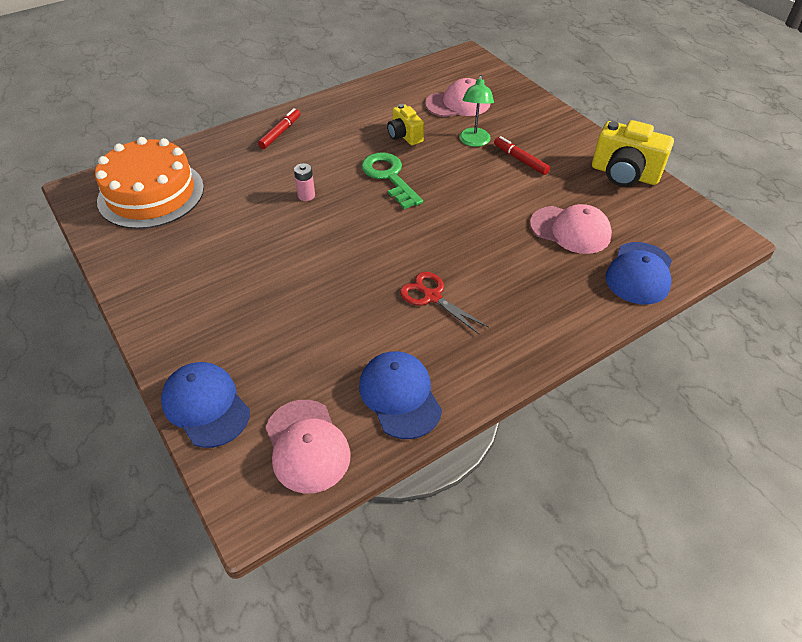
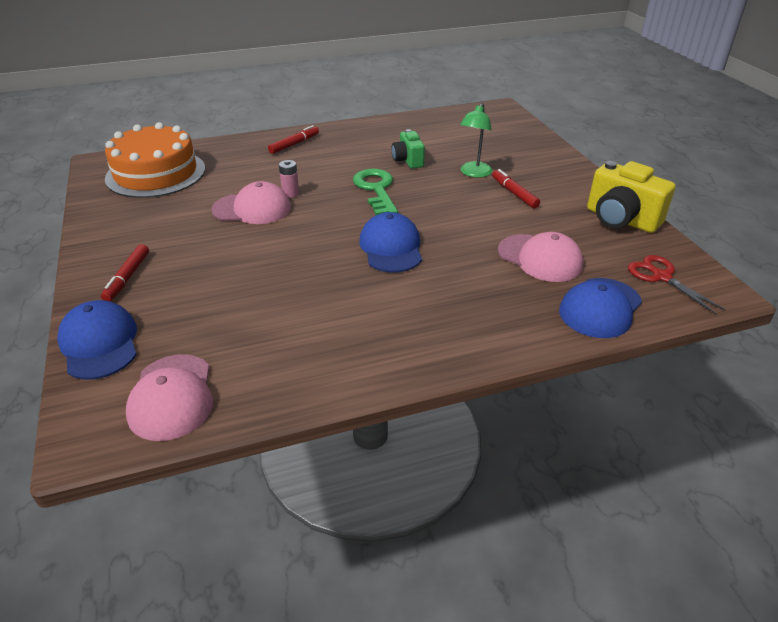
camera: 15 degrees right, 10 degrees down
blue cap [359,351,442,439] -> blue cap moved to [359,212,422,272]
yellow camera [387,104,424,145] -> green camera [391,129,425,168]
red scissors [400,272,489,335] -> red scissors moved to [628,255,726,315]
pink cap [425,78,490,117] -> pink cap moved to [211,181,291,224]
none -> red marker [101,244,149,301]

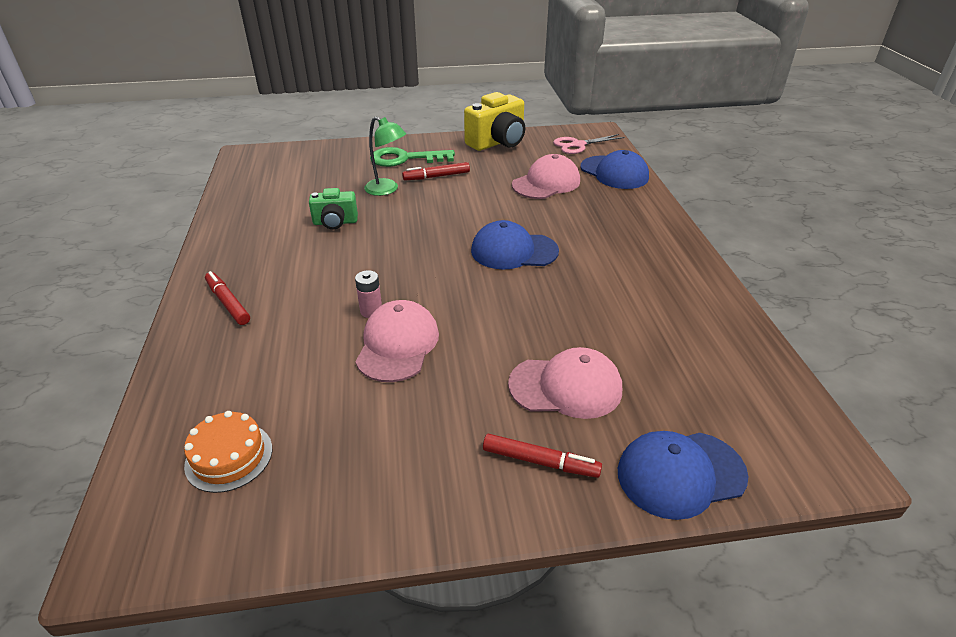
camera: 80 degrees left, 0 degrees up
orange cake [105,122,205,198] -> orange cake [184,411,272,493], size x0.49
pink cap [126,354,213,441] -> pink cap moved to [508,347,622,419]
green key [353,169,398,215] -> green key moved to [370,147,455,167]
red scissors [628,255,726,315] -> pink scissors [553,134,625,154]

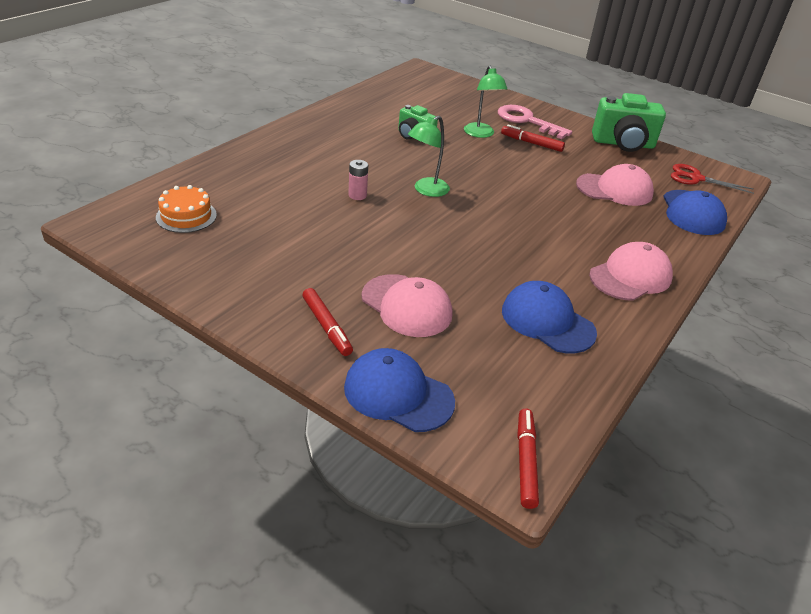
camera: 40 degrees right, 0 degrees up
red marker [205,271,250,325] -> red marker moved to [517,409,539,509]
pink cap [355,300,439,382] -> pink cap moved to [589,242,673,301]
green key [370,147,455,167] -> pink key [498,105,572,139]
yellow camera [464,92,525,151] -> green camera [592,93,666,152]
blue cap [471,220,559,269] -> blue cap moved to [502,281,597,353]
pink scissors [553,134,625,154] -> red scissors [671,164,754,194]
none -> green lamp [408,116,450,197]

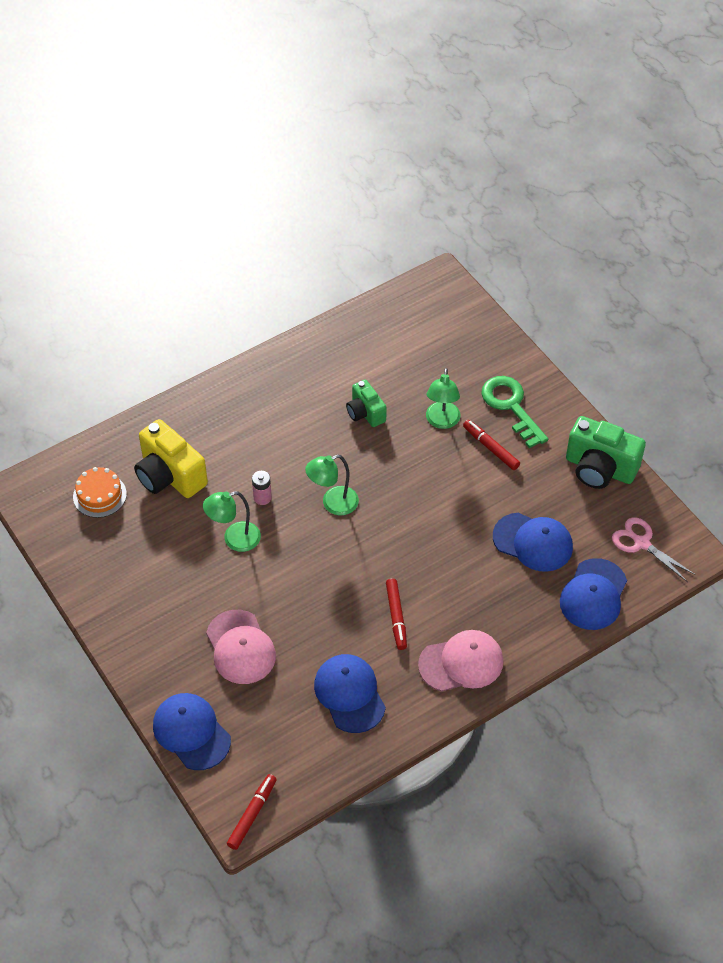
camera: 25 degrees right, 15 degrees up
red marker [302,288,353,356] -> red marker moved to [386,579,407,650]
pink key [498,105,572,139] -> green key [481,376,548,448]
pink cap [576,164,654,206] -> blue cap [493,513,573,572]
red scissors [671,164,754,194] -> pink scissors [612,517,696,582]
none -> yellow camera [134,419,208,498]
none -> green lamp [203,491,261,552]

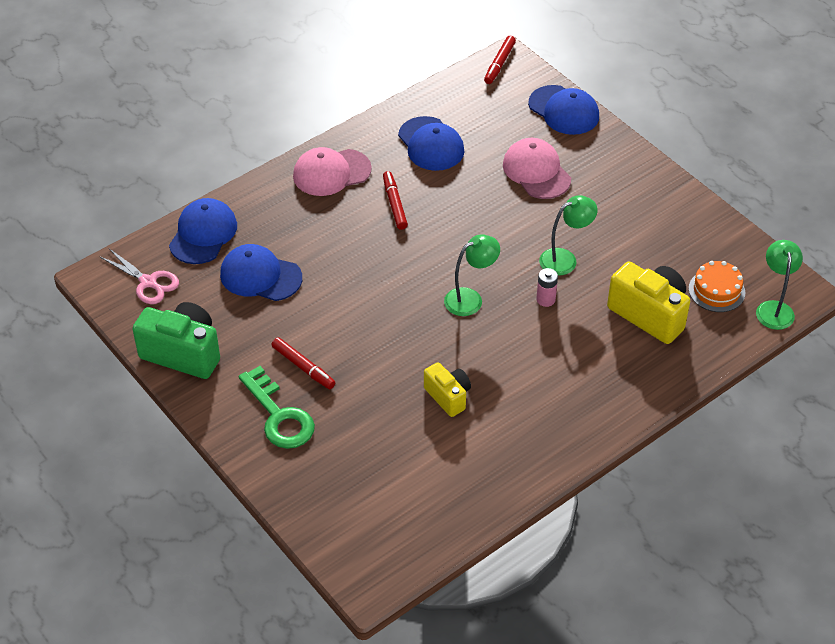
camera: 175 degrees right, 5 degrees down
green camera [346,380,387,427] -> yellow camera [424,362,471,417]
green lamp [426,368,460,429] -> green lamp moved to [756,240,803,330]

